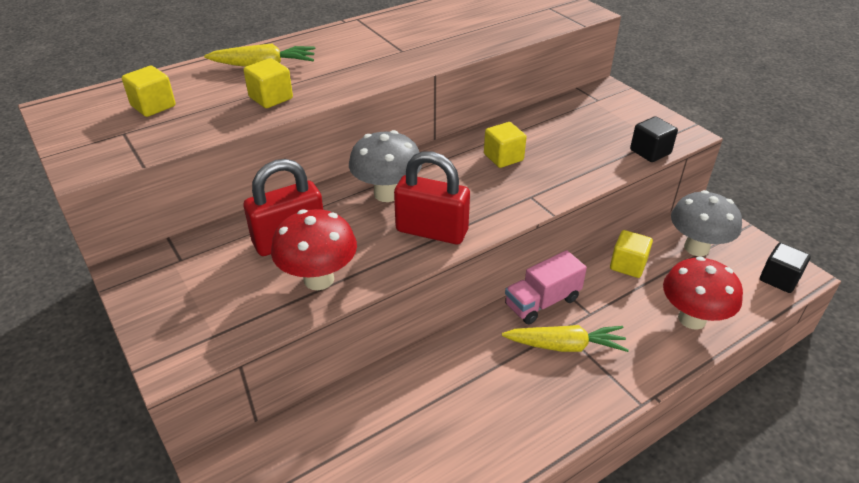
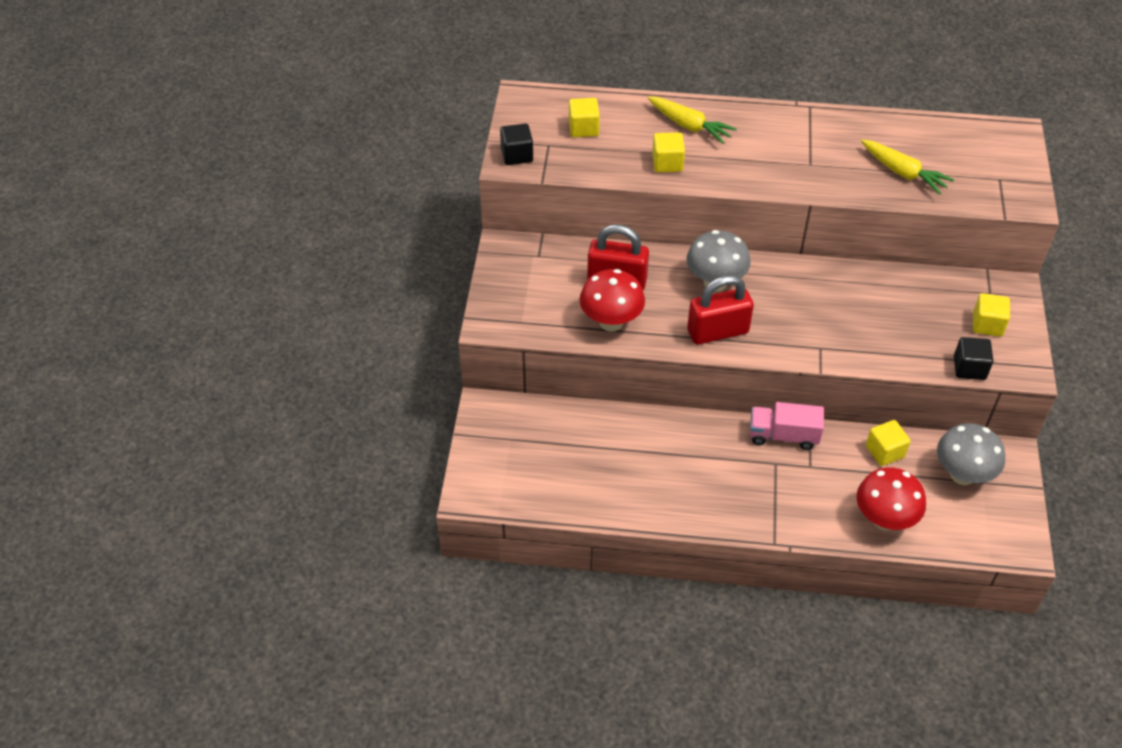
camera: 40 degrees right, 10 degrees up
red padlock [394,151,470,244] -> red padlock turned 75 degrees counterclockwise [687,275,754,344]
yellow cube [484,122,527,168] -> yellow cube moved to [973,293,1010,337]
yellow carrot [502,325,629,352] -> yellow carrot moved to [861,140,954,195]
black cube [760,243,811,293] -> black cube moved to [500,123,533,165]

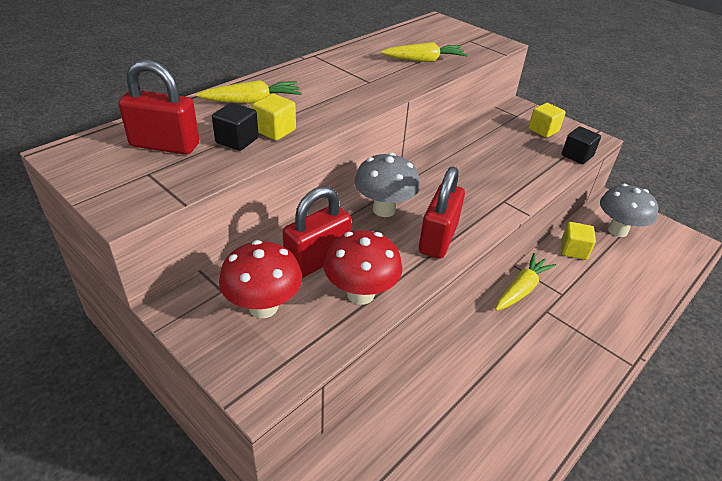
camera: 55 degrees left, 10 degrees down
black cube [500,123,533,165] -> black cube moved to [212,103,259,151]
yellow cube [569,98,600,137] -> red padlock [118,59,199,155]
pink truck [750,402,824,450] -> yellow carrot [495,253,556,311]
red mushroom [857,467,926,530] -> red mushroom moved to [219,240,302,318]

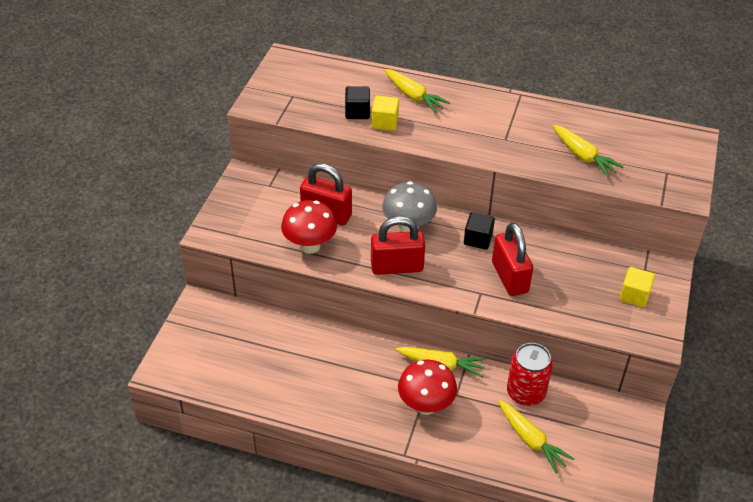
camera: 65 degrees right, 5 degrees up
red padlock [118,59,199,155] -> red padlock moved to [492,223,533,296]
red mushroom [219,240,302,318] -> red mushroom moved to [398,359,457,415]
yellow cube [561,222,596,260] -> red can [507,343,553,406]
black cube [562,127,601,164] -> black cube moved to [464,212,495,250]
grey mushroom [600,184,658,237] -> none
none -> yellow carrot [498,400,574,473]

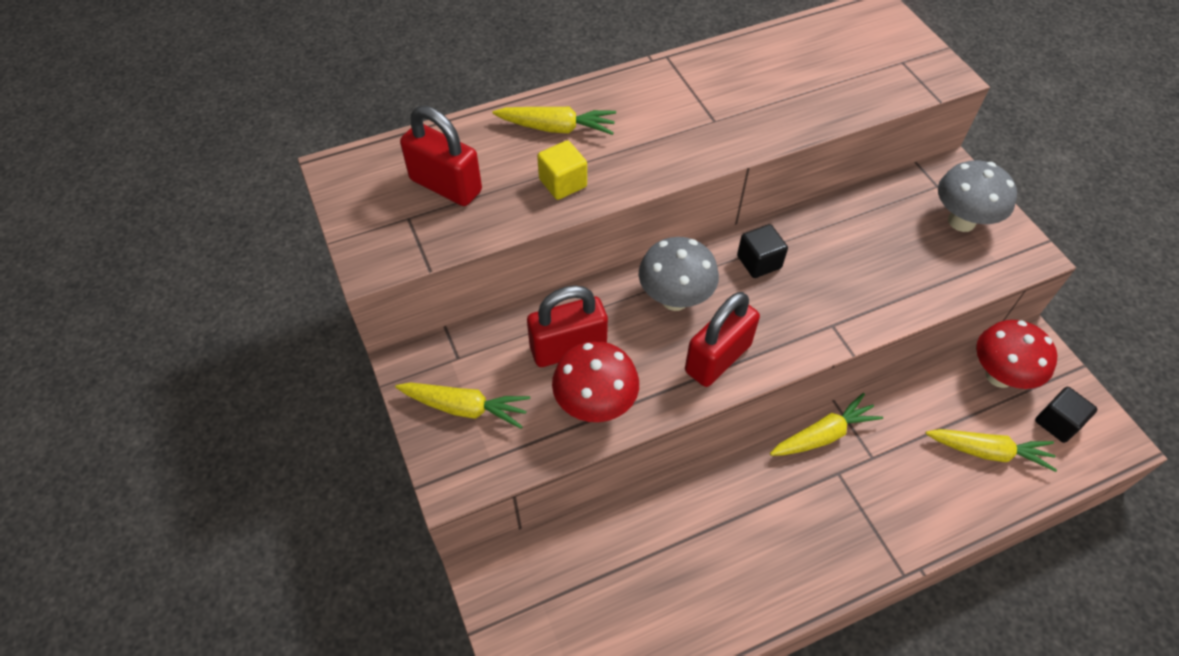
camera: 40 degrees left, 10 degrees up
black cube [345,86,370,119] -> black cube moved to [1035,387,1098,443]
red mushroom [398,359,457,415] -> red mushroom moved to [976,320,1057,389]
red padlock [492,223,533,296] -> red padlock moved to [400,106,482,206]
red can [507,343,553,406] -> none
yellow carrot [553,125,624,177] -> yellow carrot moved to [395,383,530,429]
yellow cube [620,267,655,307] -> grey mushroom [938,160,1017,232]

